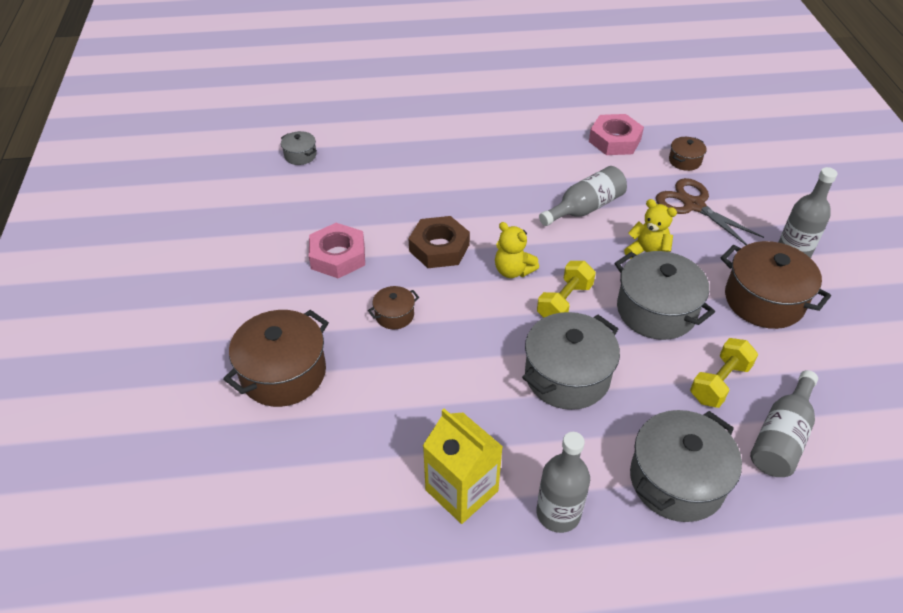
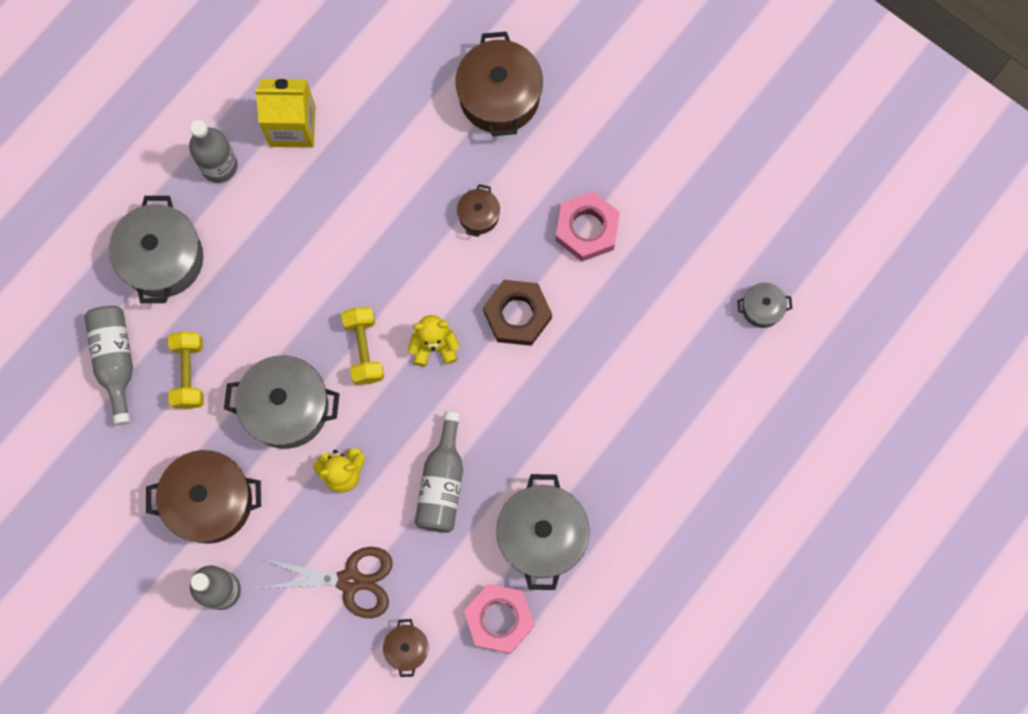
camera: 135 degrees right, 30 degrees up
grey pot [522,312,620,410] -> grey pot moved to [496,474,590,590]

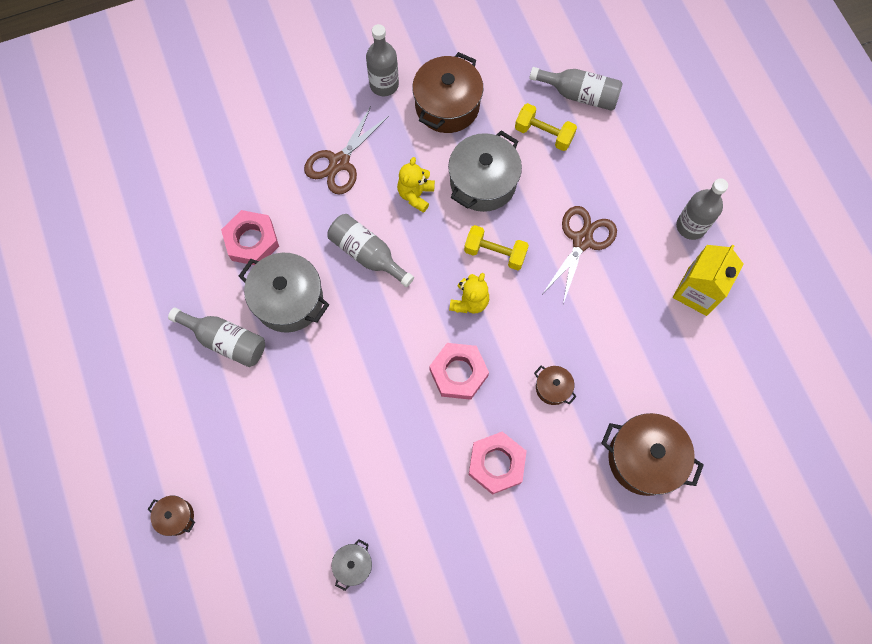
camera: 120 degrees right, 5 degrees down
grey pot [109,196,203,303] -> none
brown pot [383,619,429,677] -> brown pot moved to [148,496,195,536]
brown nut [483,280,552,346] -> pink nut [429,343,489,400]
none -> grey bottle [168,308,265,367]
none -> brown scissors [543,206,617,304]

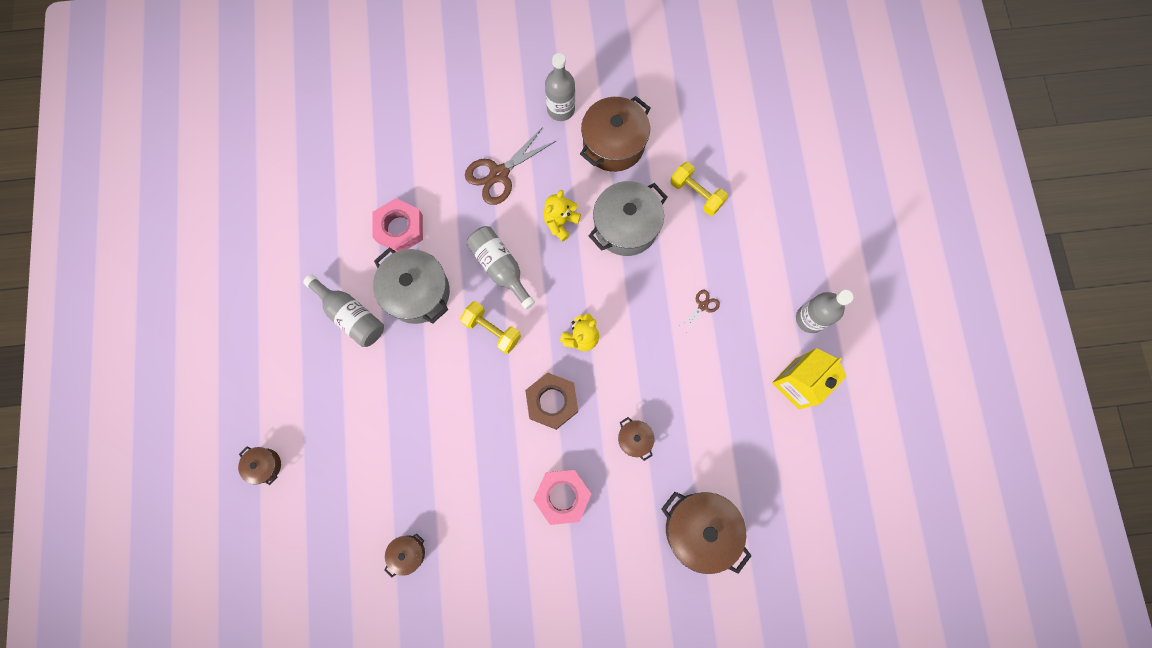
camera: 15 degrees right, 5 degrees up
grey pot [332,539,372,591] -> brown pot [384,534,425,577]
pink nut [429,343,489,400] -> brown nut [525,372,578,430]
yellow dumbbell [464,225,529,270] -> yellow dumbbell moved to [460,301,521,354]
grey bottle [529,67,622,111] -> none
brown scissors [543,206,617,304] -> brown scissors [680,290,720,331], size x0.47

